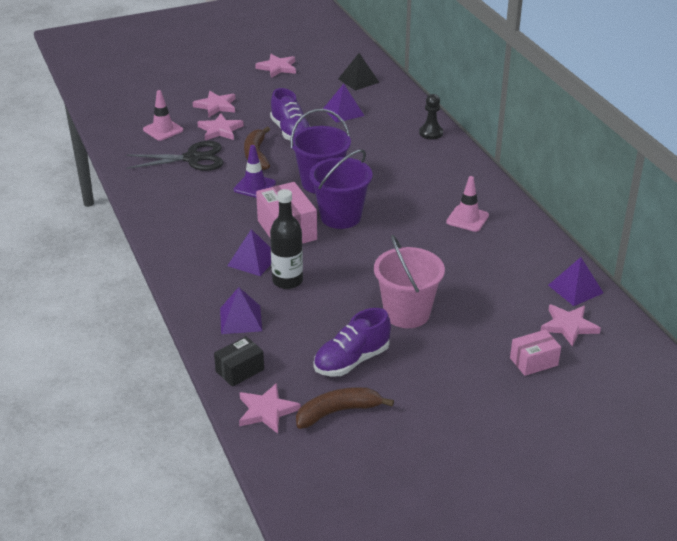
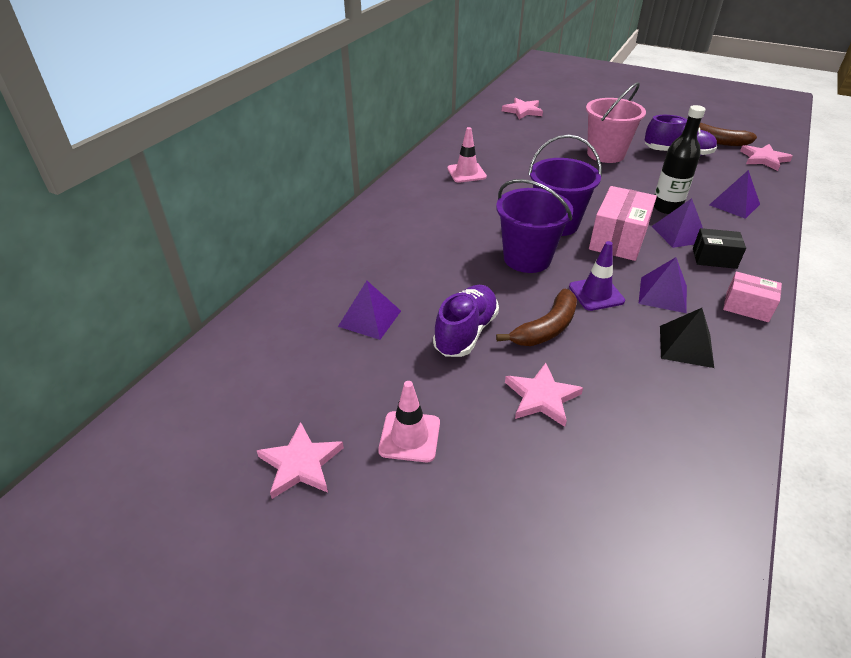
camera: 130 degrees left, 5 degrees up
black scissors [126,141,223,171] -> none
pink traffic cone [143,90,183,141] -> pink traffic cone moved to [378,381,440,462]
pink star [193,91,235,117] -> none
black box [214,336,264,387] -> black box moved to [693,228,746,269]
black pyramid [338,53,379,91] -> black pyramid moved to [660,308,714,368]
black pawn [419,94,443,140] -> none
pink box [510,329,561,376] -> pink box moved to [723,272,782,322]
purple pyramid [548,257,603,306] -> purple pyramid moved to [638,257,687,313]

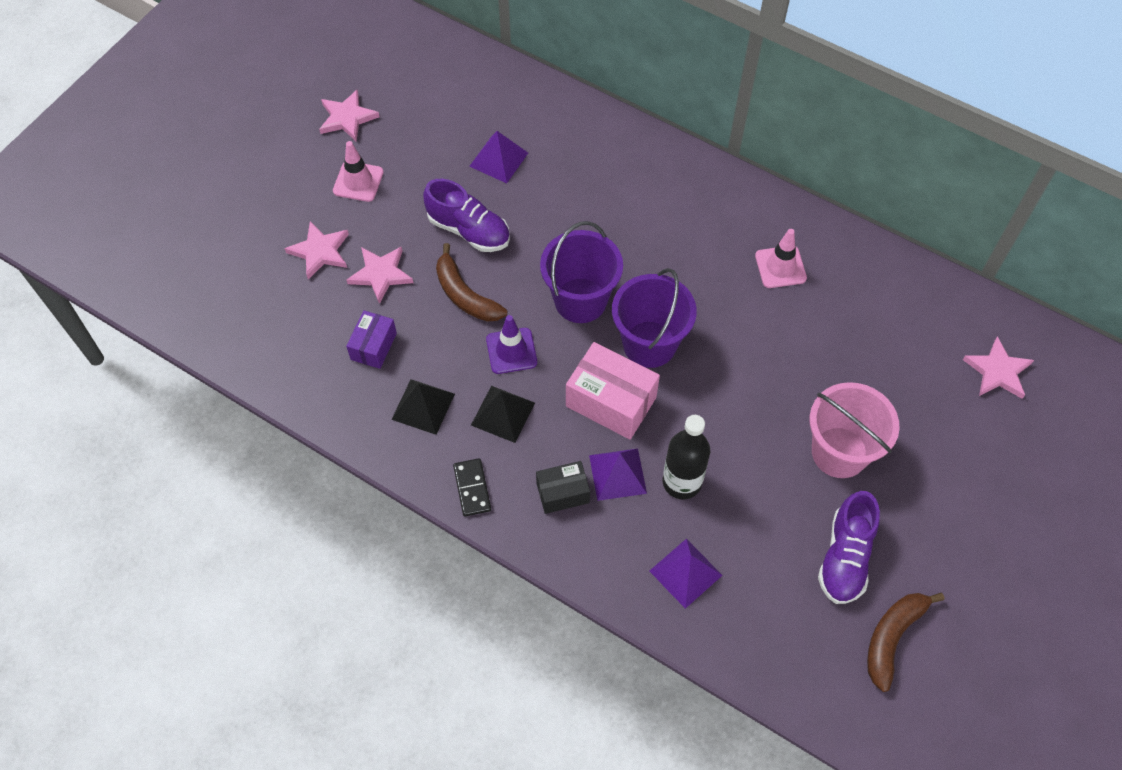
camera: 95 degrees right, 20 degrees up
purple pyramid [638,257,687,313] -> black pyramid [471,386,535,443]
black box [693,228,746,269] -> black box turned 60 degrees clockwise [536,461,590,514]
pink box [723,272,782,322] -> black domino [453,458,491,517]
pink star [740,144,793,171] -> pink star moved to [284,221,349,279]
none -> purple box [346,310,397,369]

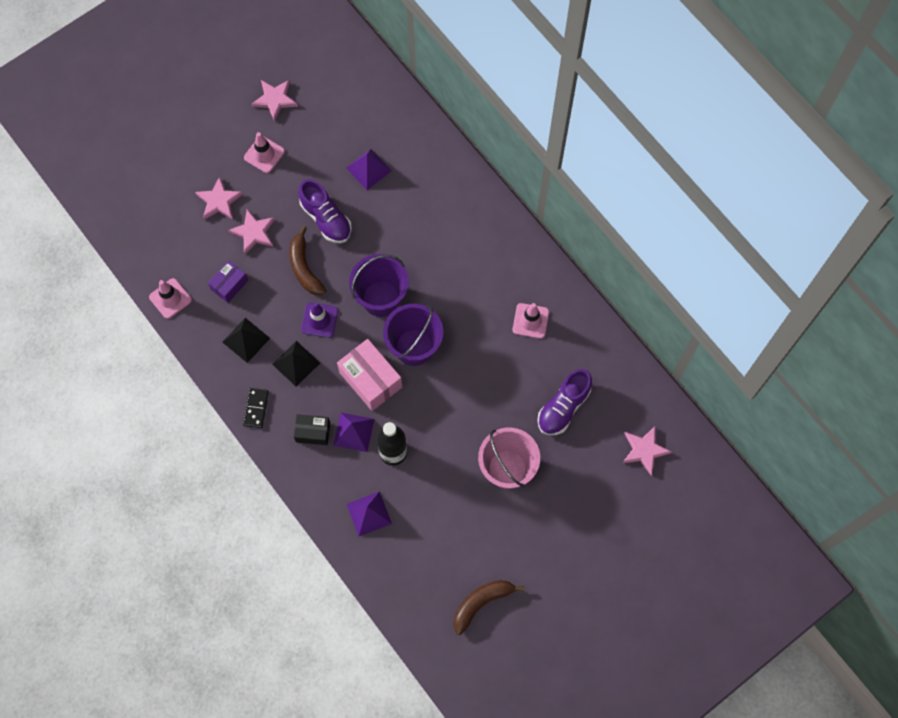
camera: 20 degrees right, 10 degrees up
purple shoe [818,491,880,604] -> purple shoe moved to [537,369,592,435]
none -> pink traffic cone [149,278,192,319]

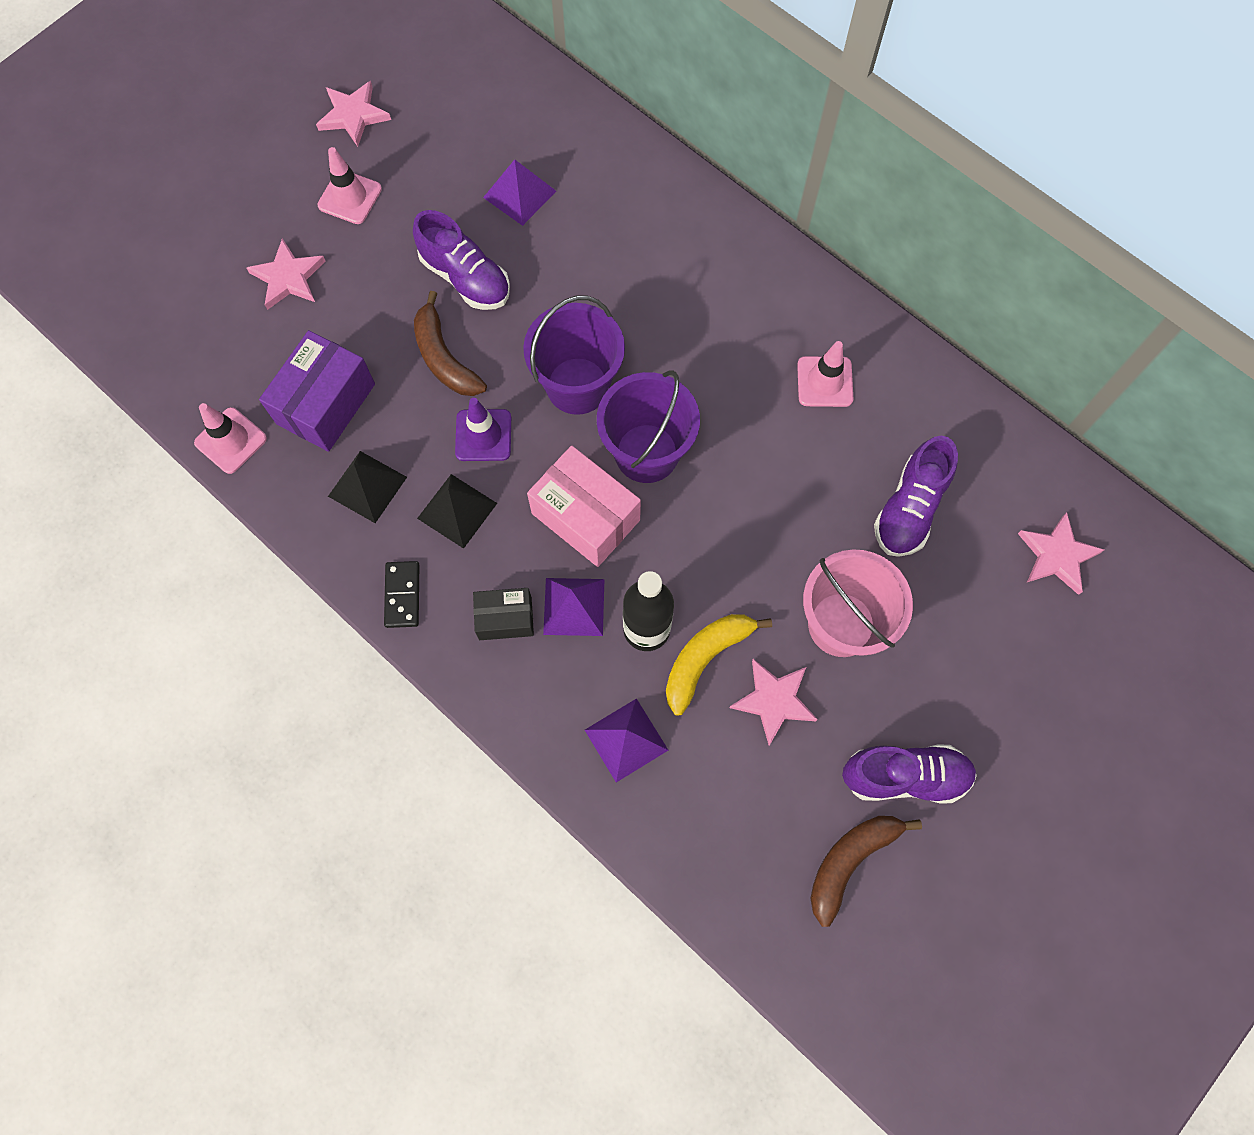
camera: 10 degrees left, 0 degrees up
purple box [208,260,248,303] -> purple box [259,330,375,452], size x1.67
pink star [228,209,275,254] -> pink star moved to [729,659,818,745]
none -> yellow banana [666,614,772,715]
none -> purple shoe [842,744,977,803]

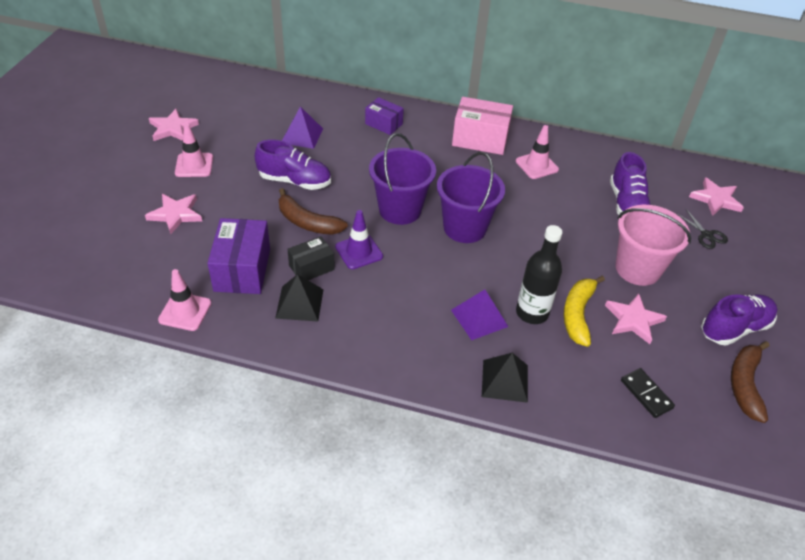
camera: 30 degrees left, 25 degrees down
black domino [384,561,419,628] -> black domino moved to [621,368,675,418]
black pyramid [417,474,497,549] -> black pyramid moved to [482,353,528,403]
black box [473,588,534,640] -> black box moved to [288,236,335,280]
pink box [527,446,641,567] -> pink box moved to [452,97,513,155]
purple pyramid [585,698,668,782] -> none
none -> purple box [365,97,404,135]
none -> black scissors [676,209,728,249]

